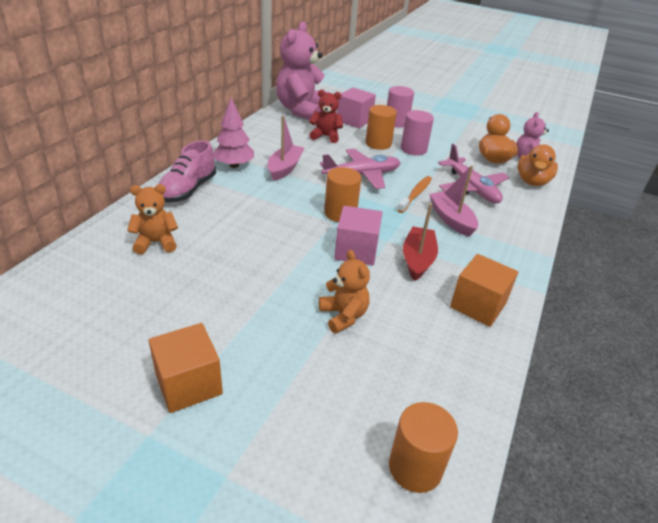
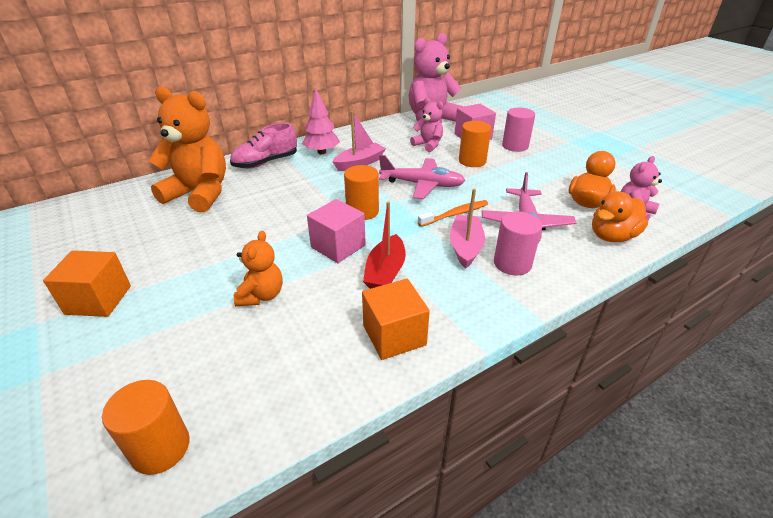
camera: 35 degrees right, 0 degrees up
orange teddy bear [127,184,178,254] -> orange teddy bear [148,86,226,212], size x1.91
red teddy bear [309,90,343,143] -> pink teddy bear [410,98,443,152]
pink cylinder [401,110,434,155] -> pink cylinder moved to [494,211,542,275]
red boat [403,203,438,281] -> red boat turned 150 degrees clockwise [363,201,406,289]

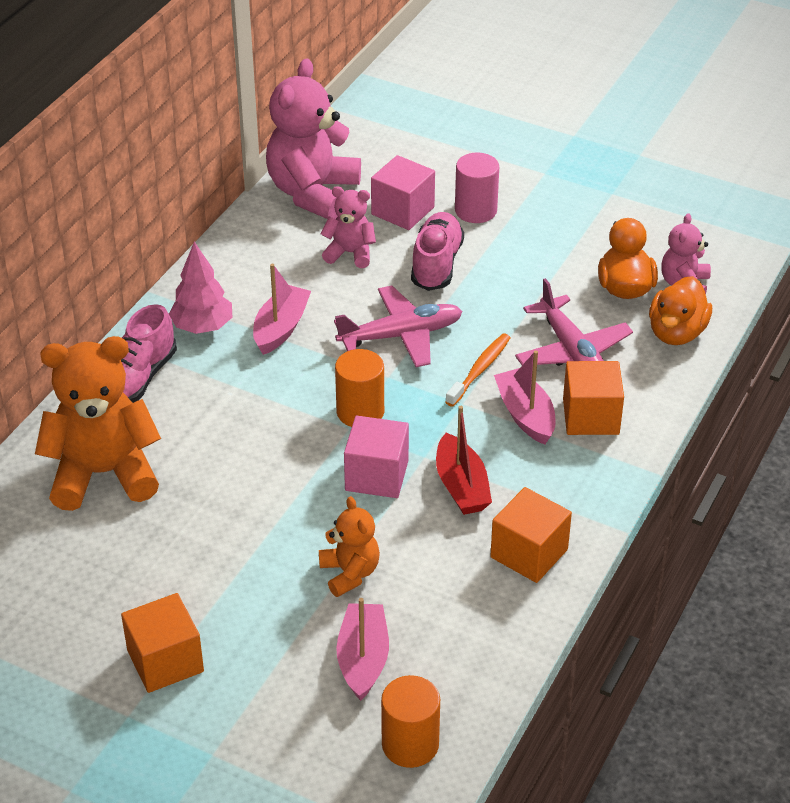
camera: 30 degrees left, 5 degrees up
orange cylinder [459,121,491,167] -> pink shoe [411,212,464,291]
pink cylinder [494,211,542,275] -> orange cube [563,361,624,435]
none -> pink boat [336,598,389,701]

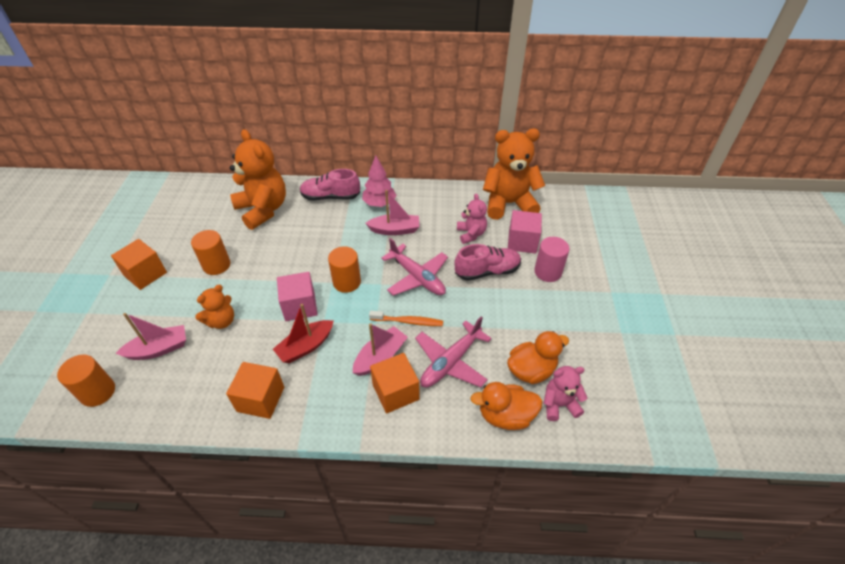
camera: 65 degrees right, 5 degrees up
pink teddy bear [266,58,361,219] -> orange teddy bear [483,128,545,220]
none -> orange cylinder [191,230,230,275]

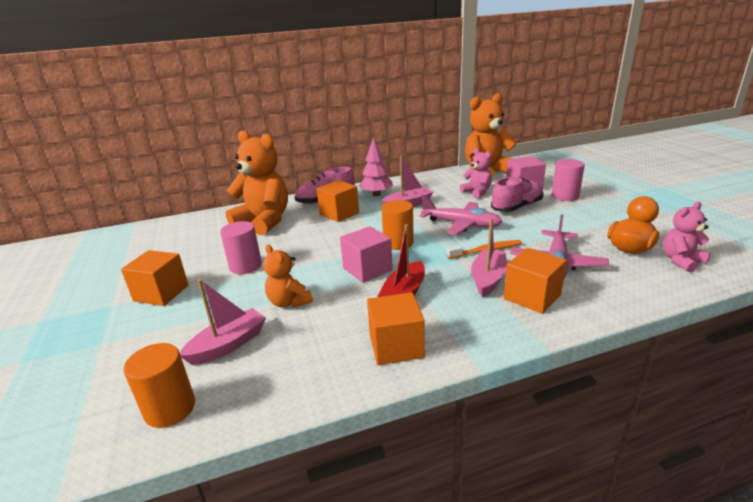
camera: 20 degrees left, 20 degrees down
orange cylinder [191,230,230,275] -> pink cylinder [220,221,262,274]
orange teddy bear [196,285,234,329] -> orange teddy bear turned 120 degrees clockwise [263,245,313,308]
orange duck [470,382,543,430] -> none
none -> orange cube [317,180,359,222]

